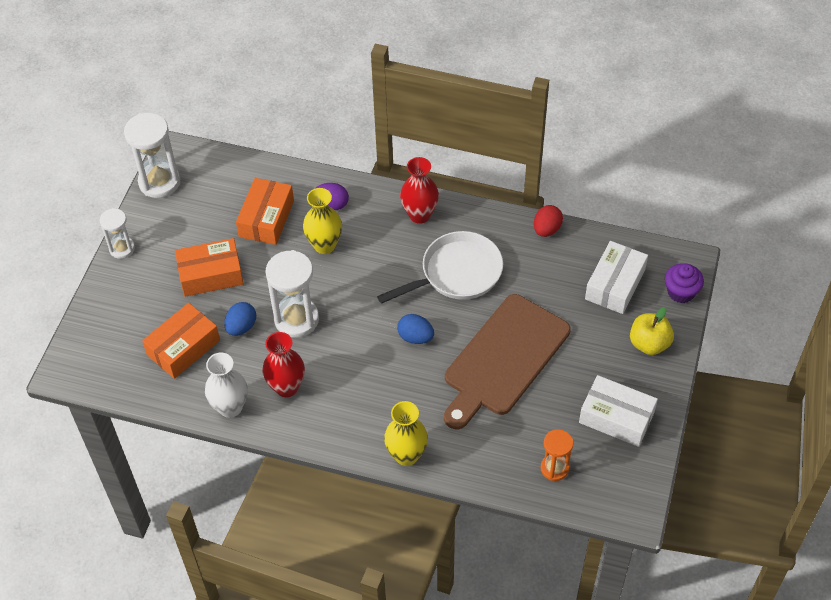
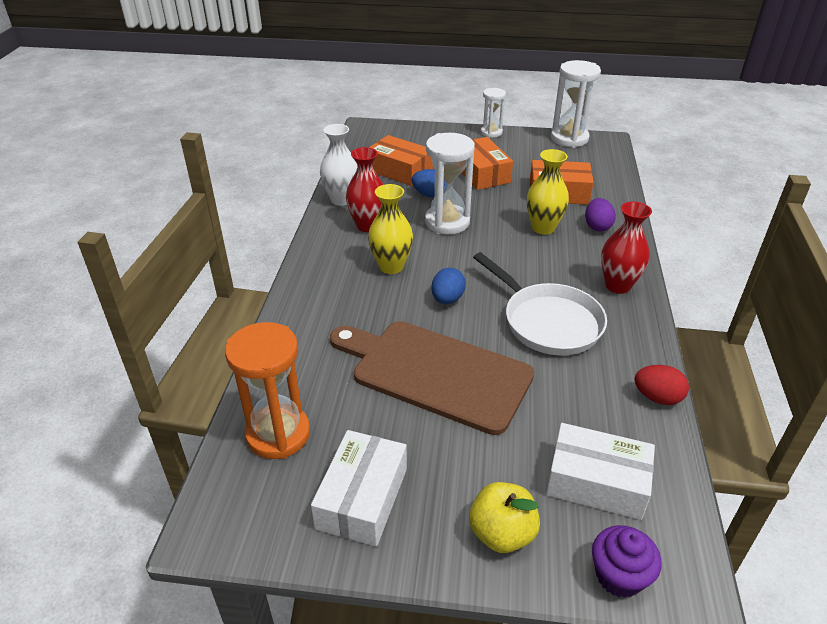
camera: 80 degrees right, 15 degrees down
yellow vase [384,401,428,466] -> yellow vase moved to [368,184,413,274]
orange hourglass [541,429,573,481] -> orange hourglass [225,322,310,459], size x1.69

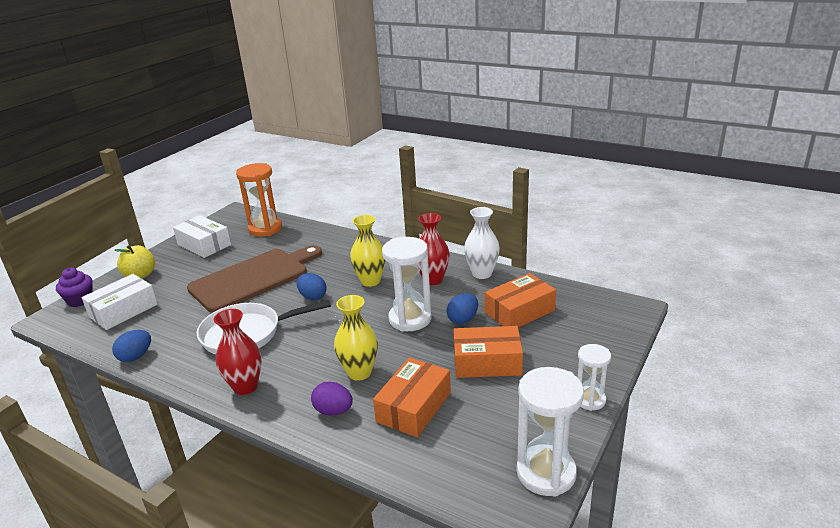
camera: 115 degrees right, 10 degrees down
red egg [635,365,689,405] -> blue egg [112,330,151,362]

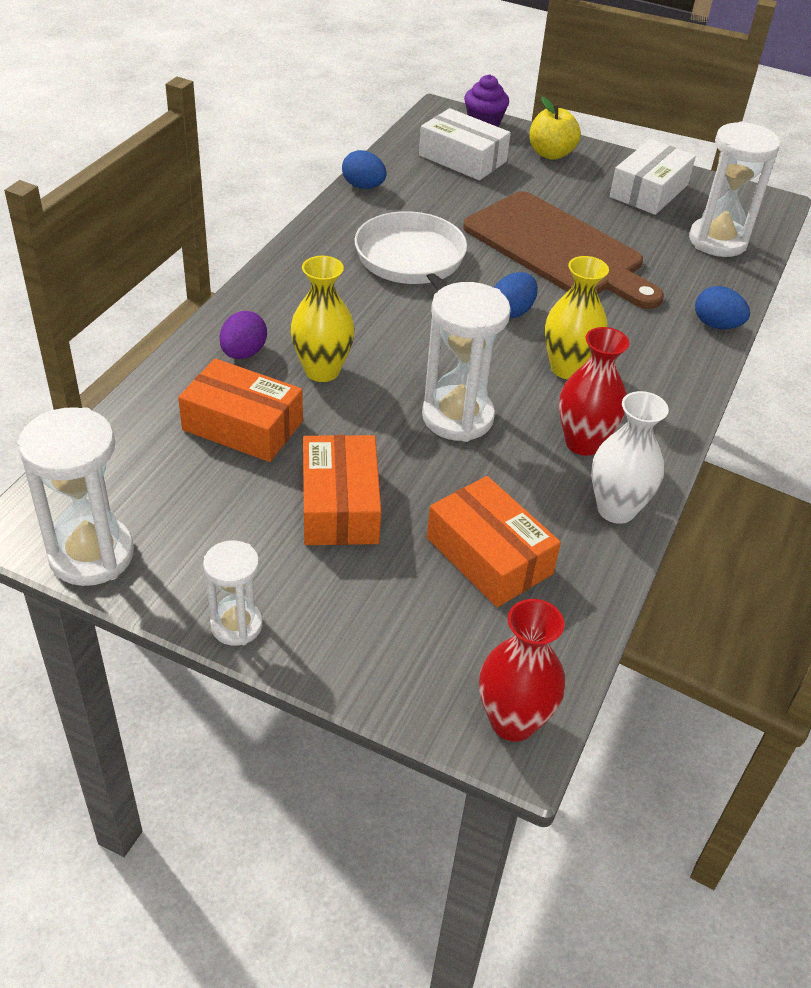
camera: 80 degrees right, 15 degrees up
red vase [214,309,262,395] -> red vase moved to [479,599,565,742]
orange hourglass [236,163,282,237] -> white hourglass [689,121,780,257]
blue egg [447,293,478,324] -> blue egg moved to [695,286,750,329]

